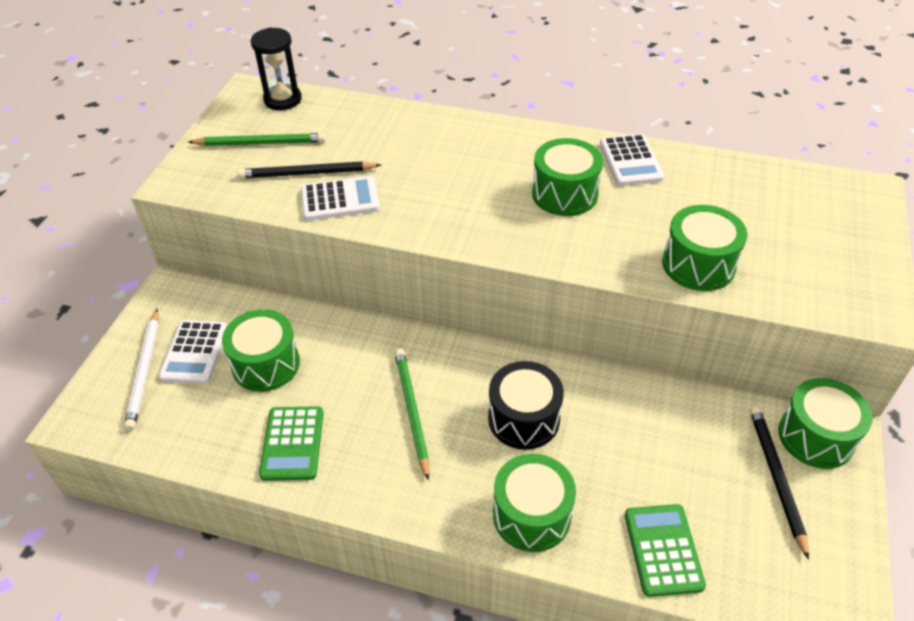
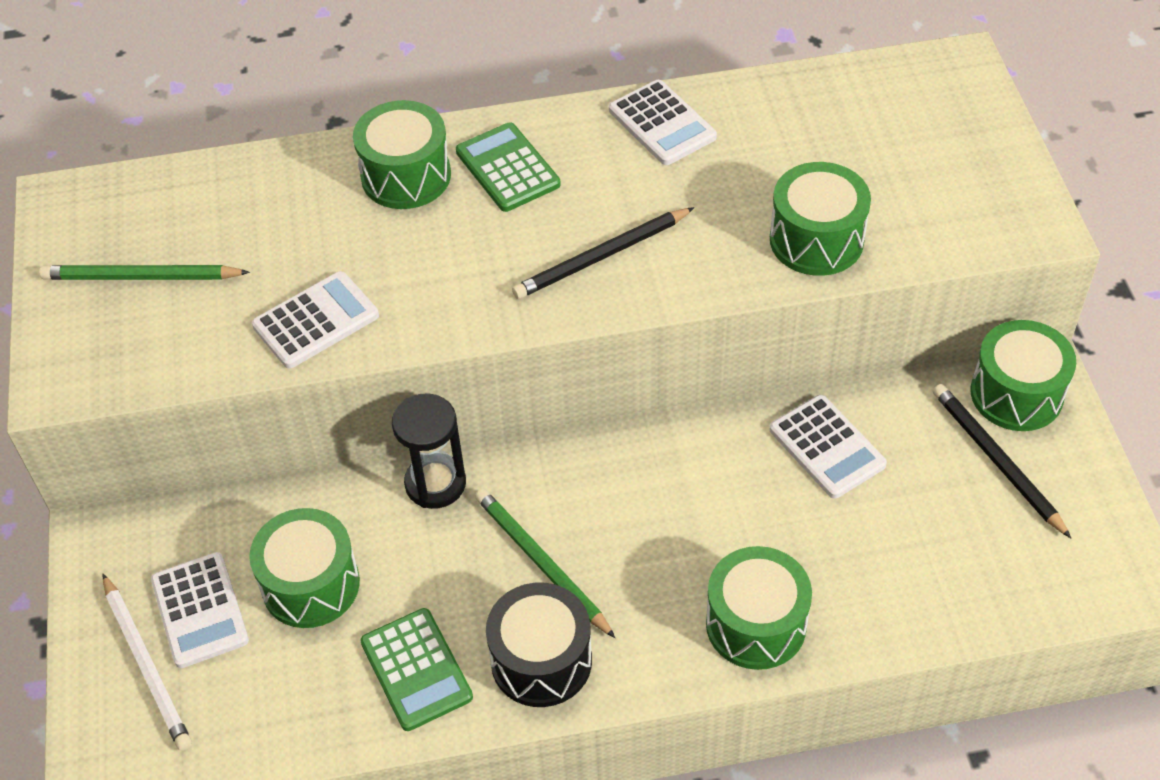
camera: 25 degrees left, 5 degrees up
green pencil [188,133,326,146] -> green pencil turned 150 degrees counterclockwise [39,265,250,280]
black pencil [237,161,381,179] -> black pencil moved to [512,207,694,299]
black hourglass [251,27,302,110] -> black hourglass moved to [392,393,466,509]
black drum [488,361,564,450] -> black drum moved to [486,583,592,707]
green drum [532,138,603,216] -> green drum moved to [353,100,451,209]
green calculator [625,504,706,597] -> green calculator moved to [456,122,561,212]
none -> white calculator [770,395,887,499]

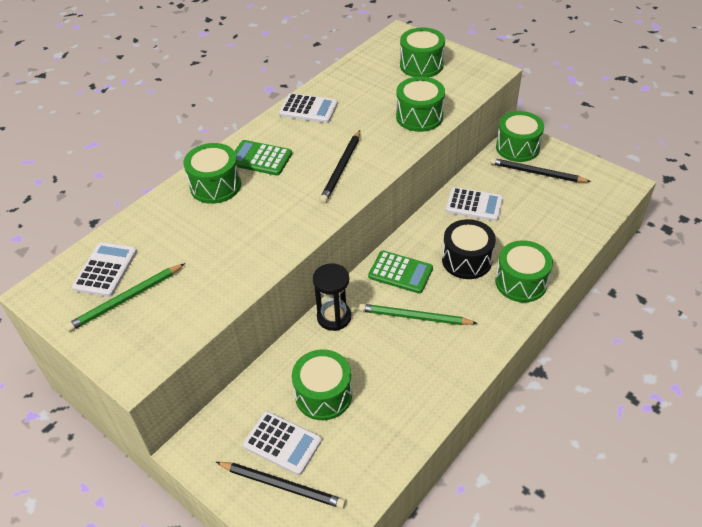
camera: 40 degrees left, 5 degrees down
white pencil [102,574,192,751] -> black pencil [216,462,346,509]
white calculator [252,271,379,368] -> white calculator moved to [72,242,137,297]
green calculator [360,608,473,731] -> green calculator moved to [368,251,433,294]
black drum [486,583,592,707] -> black drum moved to [442,219,496,279]
none -> green drum [400,28,445,77]

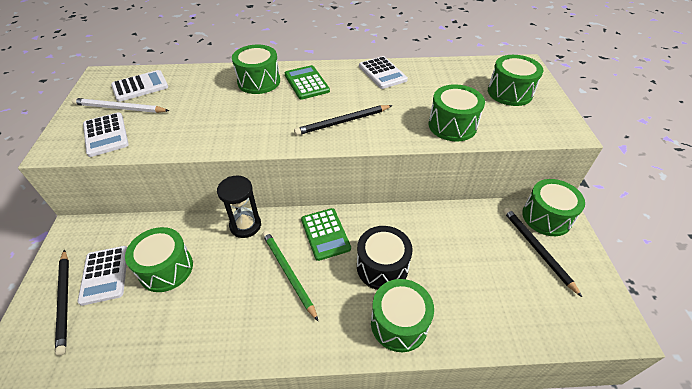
camera: 45 degrees right, 0 degrees up
green pencil [65,263,185,332] -> white pencil [72,98,170,113]
white calculator [446,187,503,221] -> white calculator moved to [83,113,129,157]

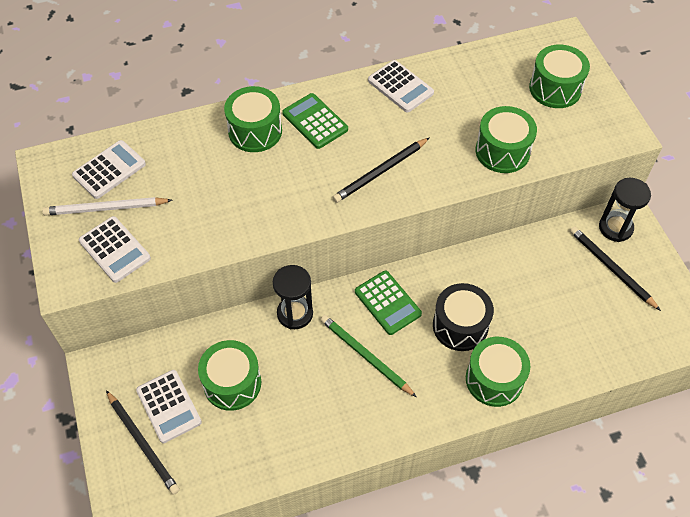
camera: 15 degrees left, 10 degrees up
green drum [522,179,585,236] -> black hourglass [599,178,651,242]

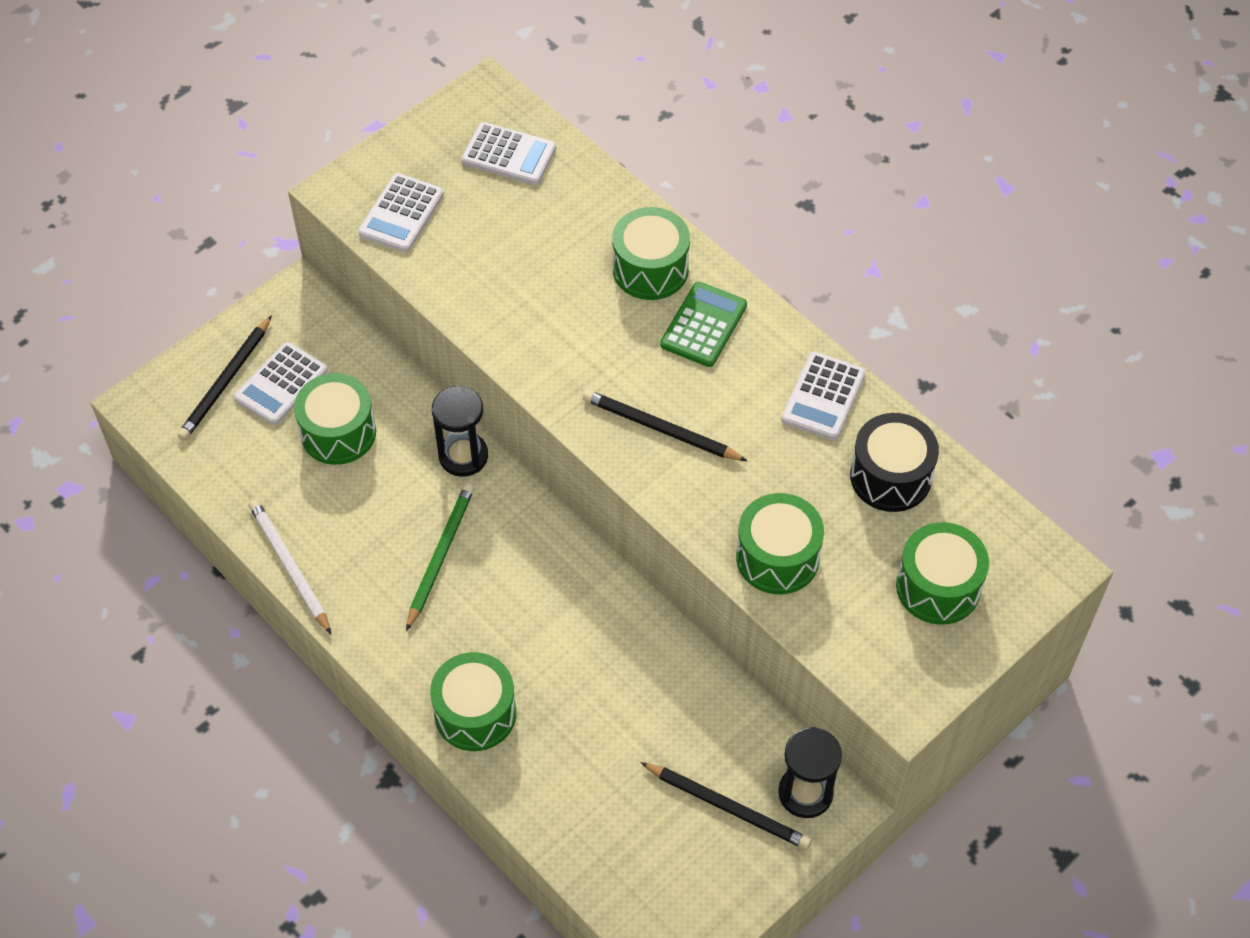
camera: 65 degrees right, 0 degrees up
white pencil [42,197,172,216] -> white pencil moved to [249,499,331,634]
green calculator [355,271,422,335] -> none
black drum [433,283,494,351] -> black drum moved to [850,413,939,512]
black pencil [570,227,661,311] -> black pencil turned 90 degrees clockwise [640,762,811,850]

